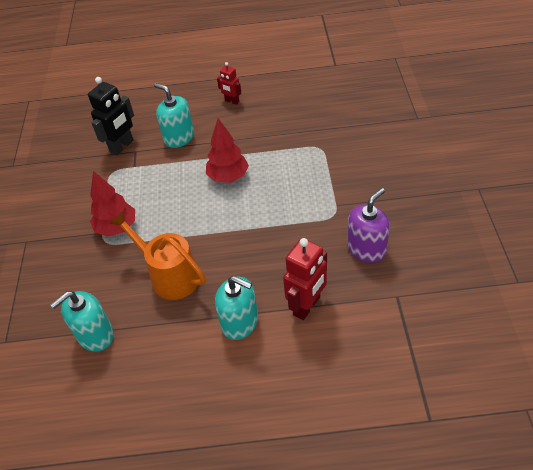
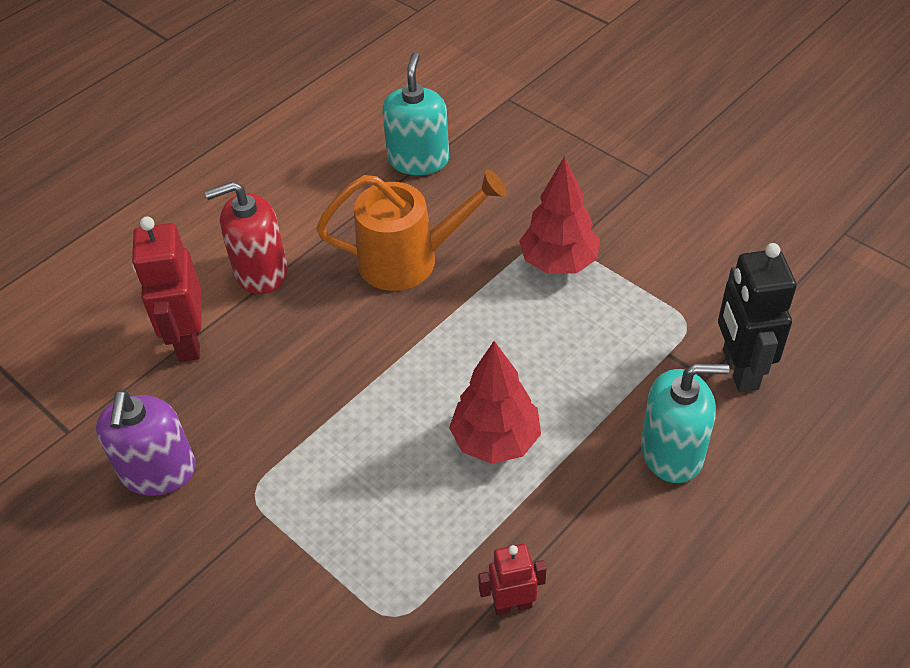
camera: 135 degrees right, 0 degrees up
turquoise soap dispenser [215,276,258,340] -> red soap dispenser [205,181,288,294]
red robot [217,62,241,105] -> red robot moved to [478,544,546,615]

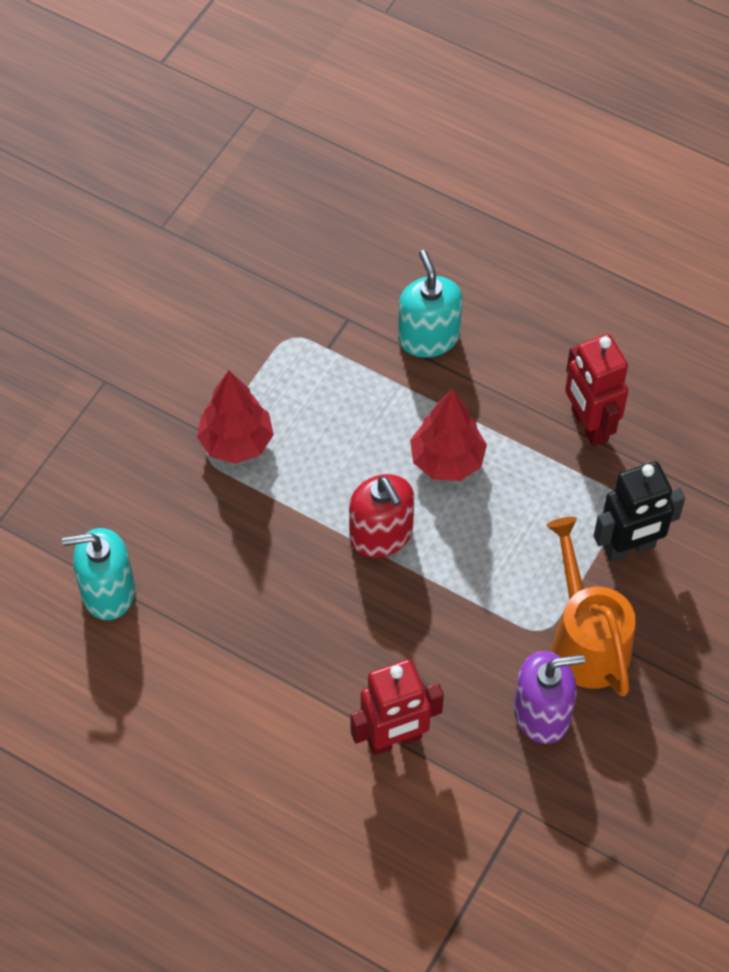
camera: 105 degrees left, 10 degrees up
red soap dispenser [205,181,288,294] -> red soap dispenser moved to [349,474,414,558]
orange watering can [316,170,506,291] -> orange watering can moved to [546,517,636,696]
red robot [478,544,546,615] -> red robot [565,334,628,446], size x1.72
black robot [718,243,796,392] -> black robot moved to [594,461,685,562]

